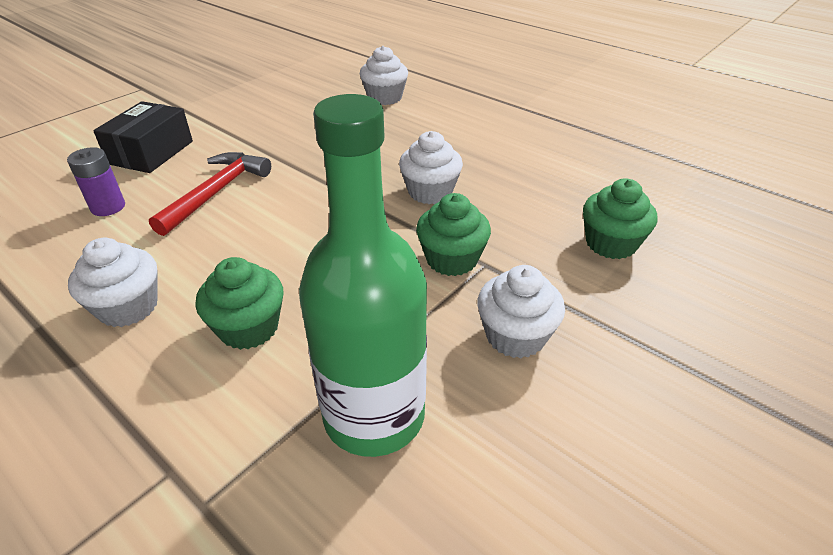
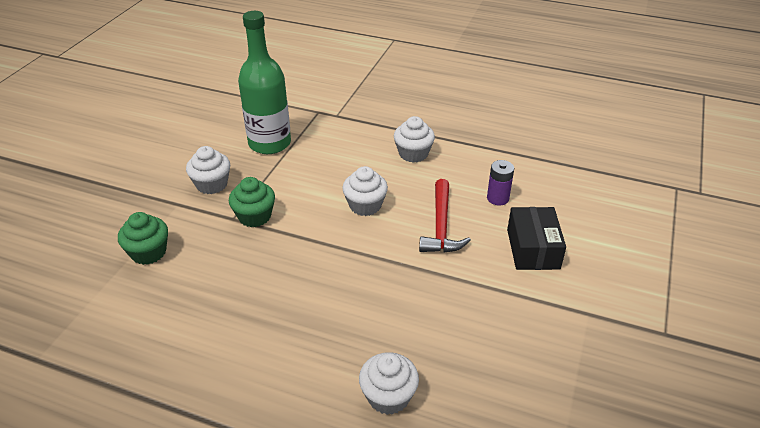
camera: 160 degrees right, 0 degrees up
green cupcake [196,257,284,350] -> none
white cupcake [399,131,463,204] -> white cupcake moved to [342,166,388,216]

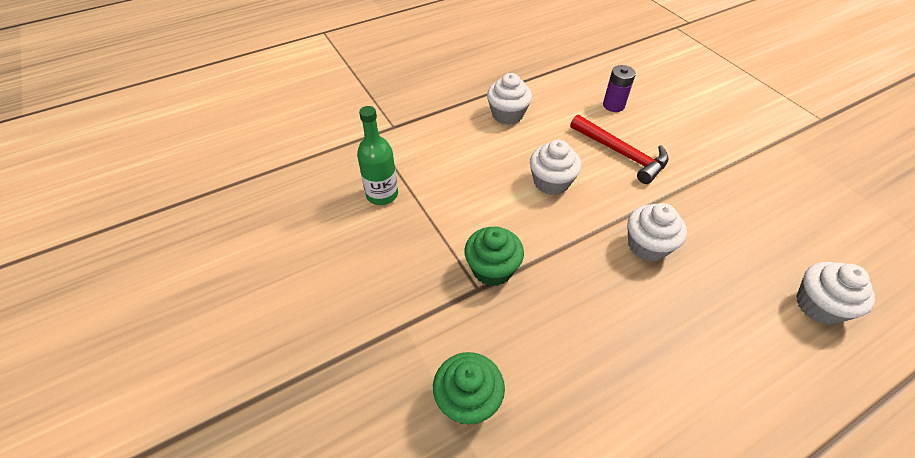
camera: 50 degrees left, 10 degrees up
white cupcake [186,146,230,194] -> white cupcake moved to [627,203,687,262]
green bottle [238,11,291,154] -> green bottle [357,106,398,205], size x0.60
black box [507,207,566,270] -> none

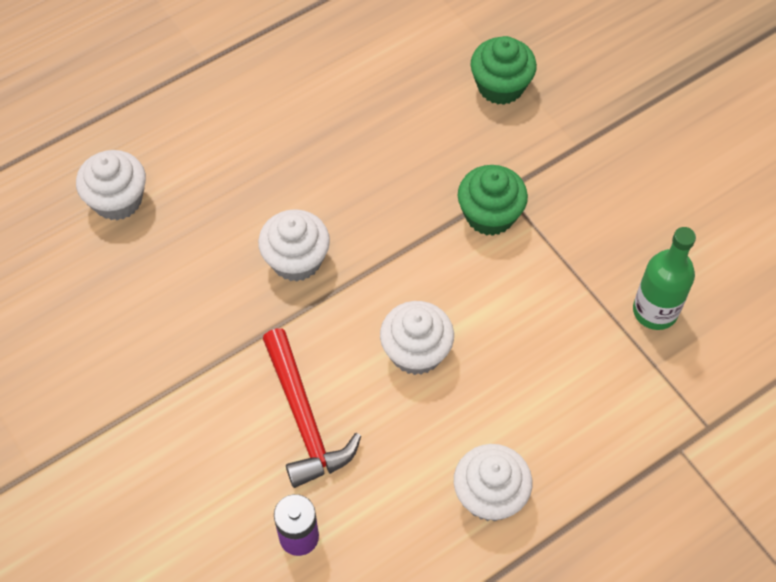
camera: 175 degrees right, 10 degrees up
red hammer [570,114,669,184] -> red hammer turned 150 degrees counterclockwise [262,328,361,488]

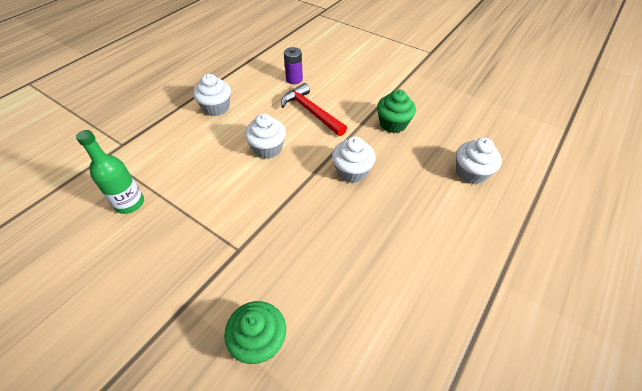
camera: 160 degrees right, 10 degrees down
green cupcake [458,165,528,236] -> green cupcake moved to [377,89,416,133]

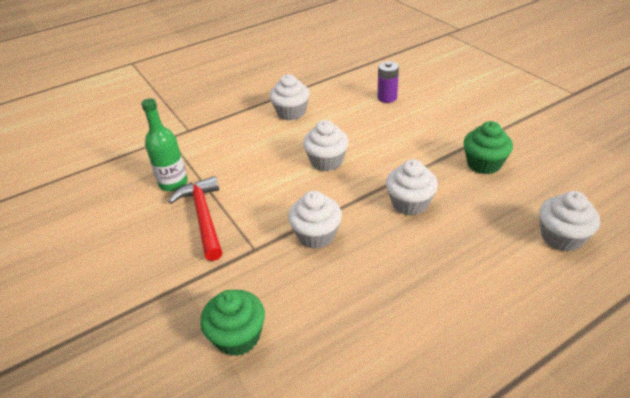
camera: 25 degrees right, 10 degrees down
red hammer [281,83,347,136] -> red hammer moved to [168,176,222,261]
none -> white cupcake [288,191,342,249]

